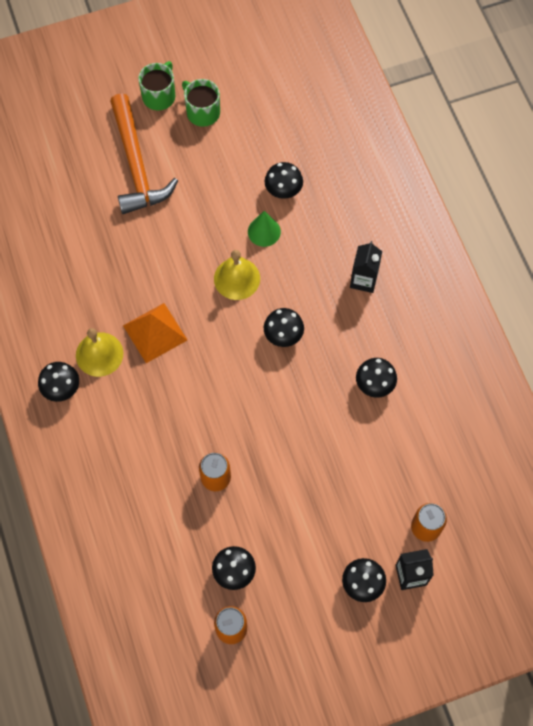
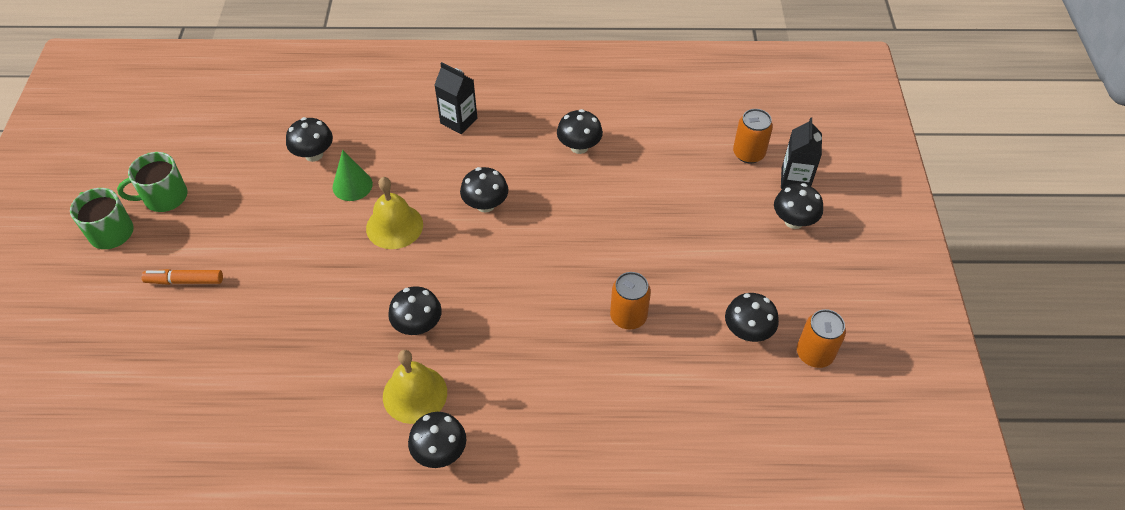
camera: 70 degrees left, 15 degrees down
orange hammer [110,93,178,214] -> orange marker [142,269,223,285]
orange pyramid [123,303,187,363] -> black mushroom [388,286,442,335]

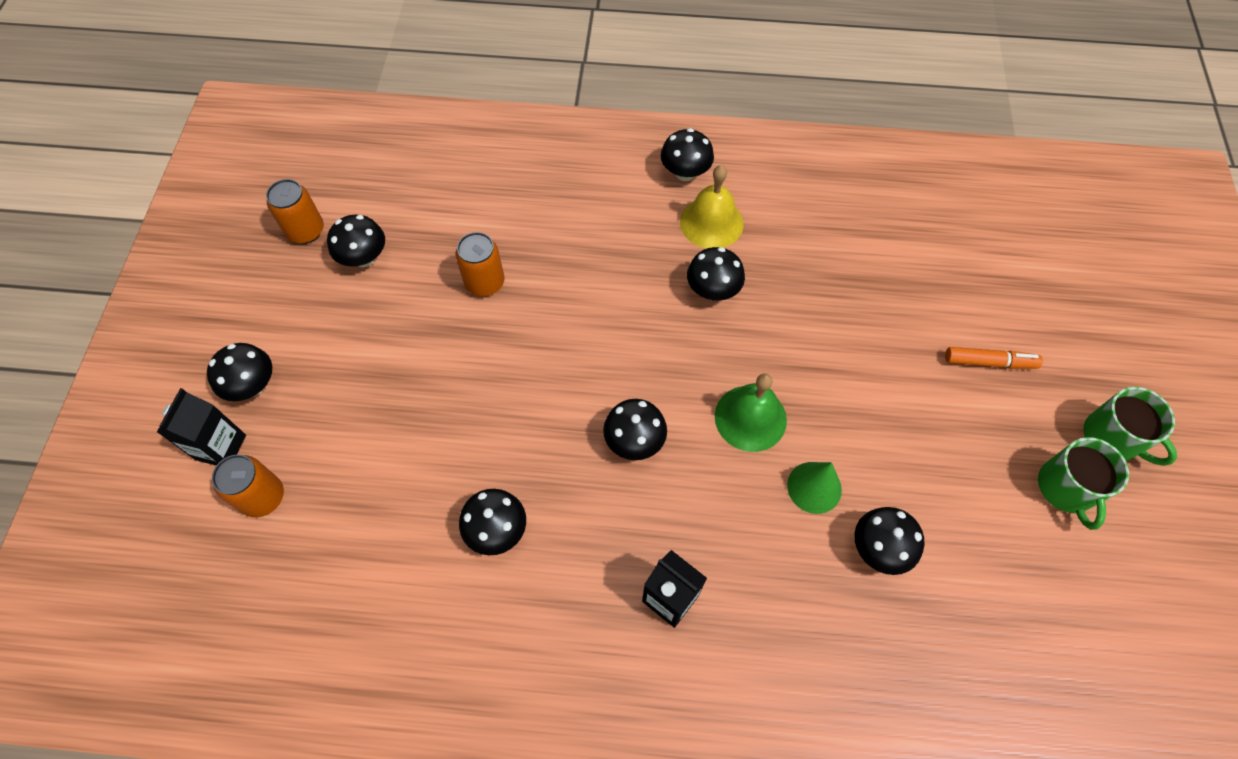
camera: 175 degrees left, 10 degrees up
green mug [117,152,188,212] -> green mug turned 105 degrees clockwise [1038,437,1129,530]
yellow bell [366,177,423,249] -> green bell [715,373,787,452]

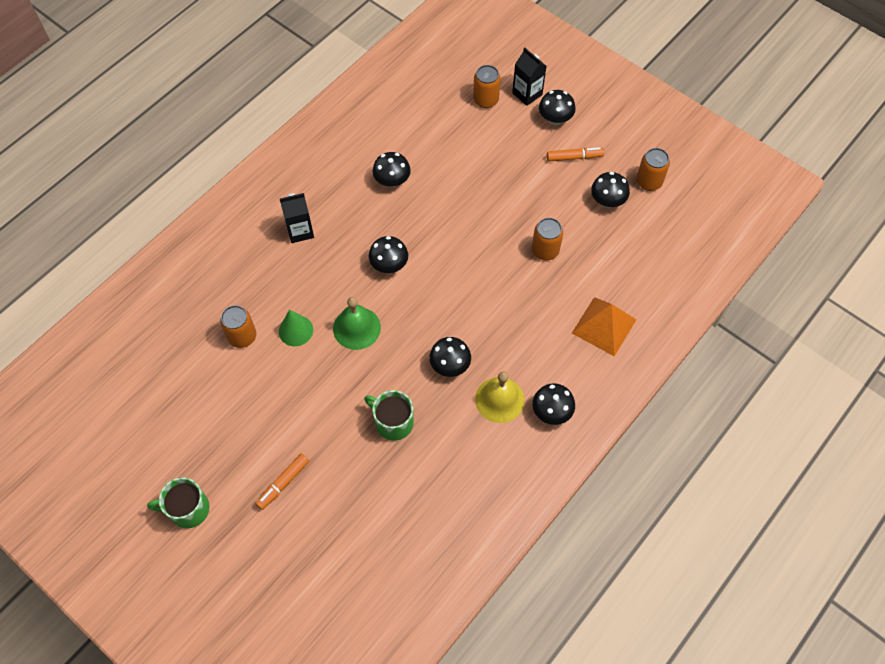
camera: 125 degrees right, 0 degrees up
black mushroom [855,507,924,575] -> orange can [220,305,256,348]
green mug [1038,437,1129,530] -> green mug moved to [364,390,414,441]
none -> orange marker [547,147,604,162]
none -> orange pyramid [572,297,637,356]

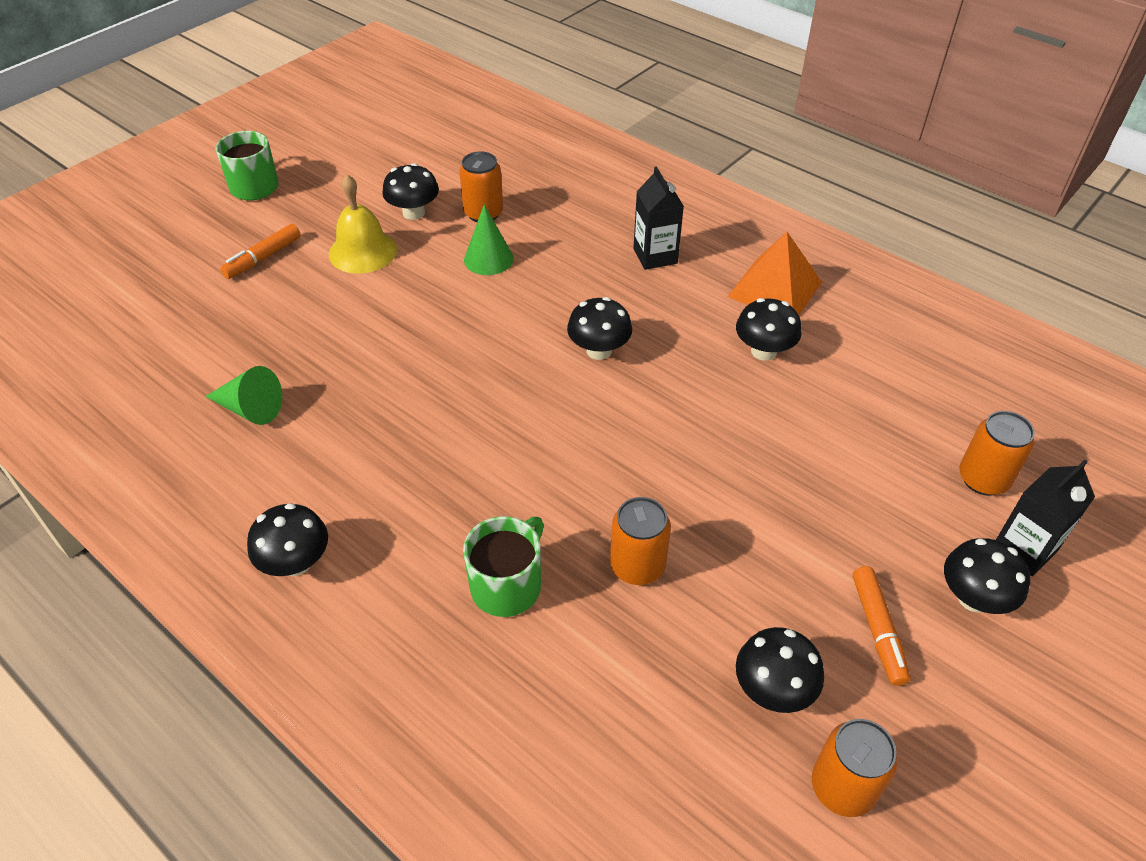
camera: 90 degrees right, 15 degrees down
orange marker [255,454,309,510] -> orange marker turned 90 degrees counterclockwise [220,224,301,279]
green bell [333,297,381,350] -> none
green mug [364,390,414,441] -> green mug moved to [463,516,544,617]
black mushroom [429,337,471,377] -> black mushroom moved to [382,163,439,220]
yellow bell [475,372,525,423] -> yellow bell moved to [329,175,397,274]
orange pyramid [572,297,637,356] -> orange pyramid moved to [727,232,822,315]
none -> green cone [205,366,282,425]

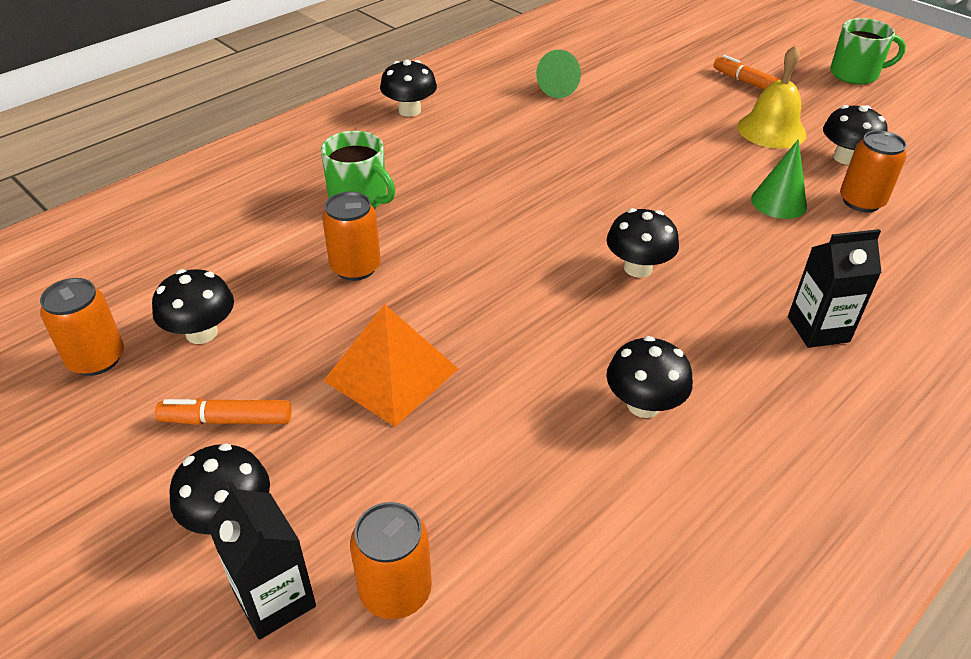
camera: 95 degrees right, 5 degrees down
orange pyramid [727,232,822,315] -> orange pyramid moved to [323,304,458,427]

